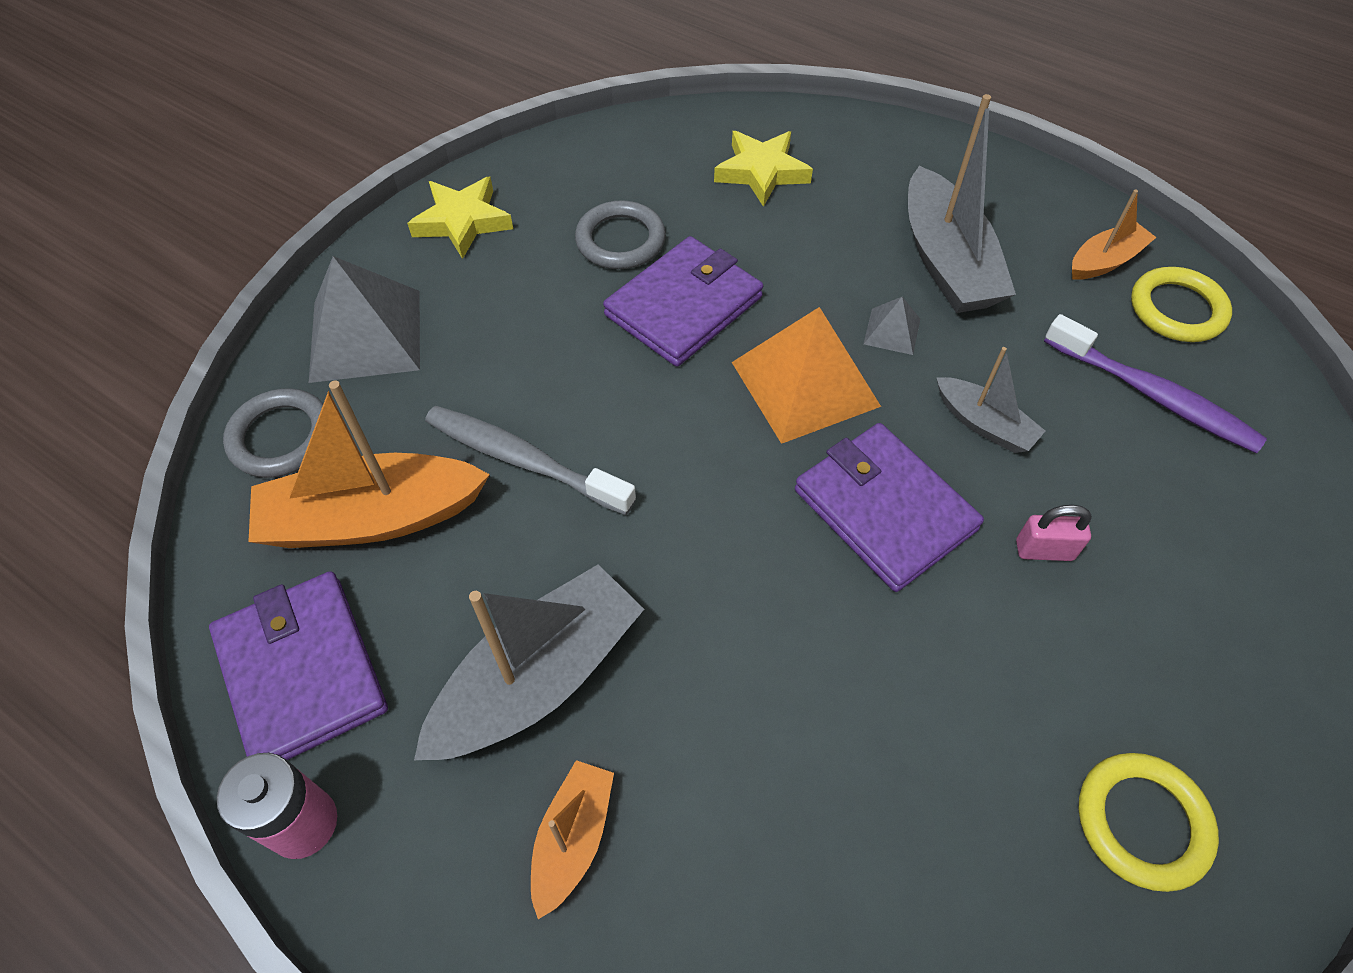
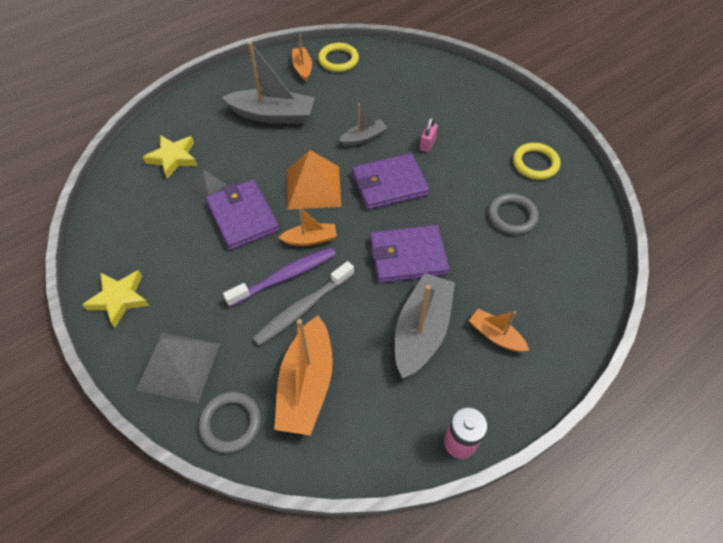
camera: 70 degrees left, 0 degrees up
purple wallet [209,571,388,760] -> purple wallet moved to [370,225,450,283]
grey boat [414,565,644,760] -> grey boat turned 45 degrees clockwise [395,273,455,379]
grey ring [575,200,666,269] -> grey ring moved to [488,193,539,235]
grey pyramid [864,297,920,355] -> grey pyramid moved to [192,170,226,197]
purple toothbrush [1044,314,1267,453] -> purple toothbrush moved to [223,247,336,307]
none -> orange boat [278,207,337,246]

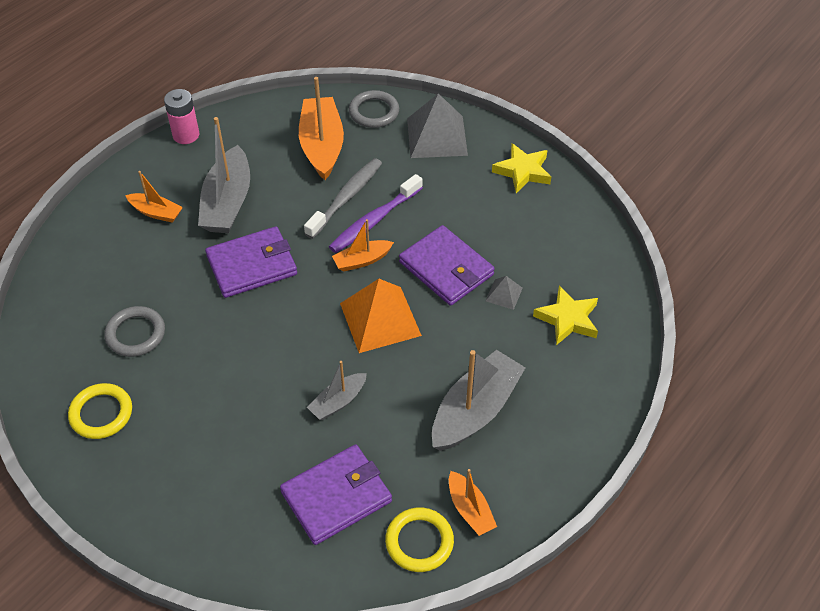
camera: 165 degrees right, 5 degrees down
grey boat [222,42,315,124] -> grey boat turned 135 degrees clockwise [432,350,525,451]
purple wallet [352,153,429,210] -> purple wallet moved to [280,444,392,545]
pink padlock [420,117,438,153] -> none

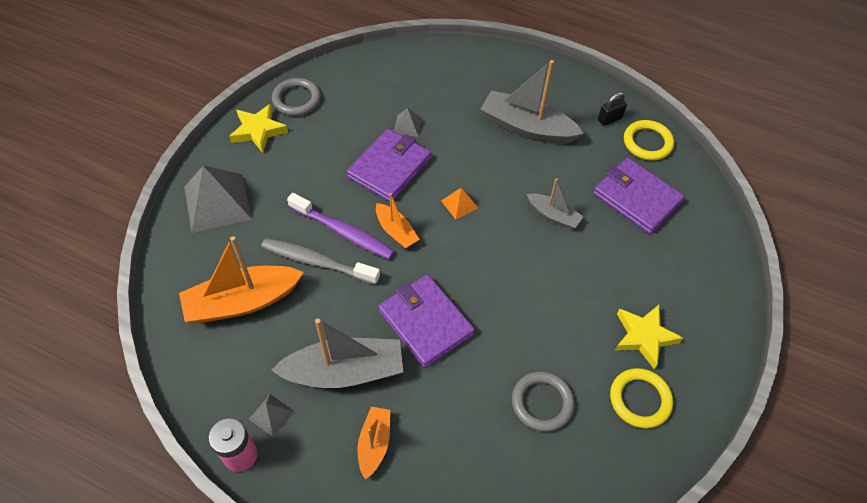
camera: 105 degrees left, 5 degrees up
orange pyramid [340,279,422,353] -> orange pyramid [441,188,478,219], size x0.47
grey ring [349,90,399,128] -> grey ring moved to [272,78,321,116]
orange boat [449,469,497,536] -> black padlock [598,92,627,126]
yellow star [533,285,598,345] -> yellow star moved to [615,305,683,369]
none -> grey pyramid [249,394,295,437]

